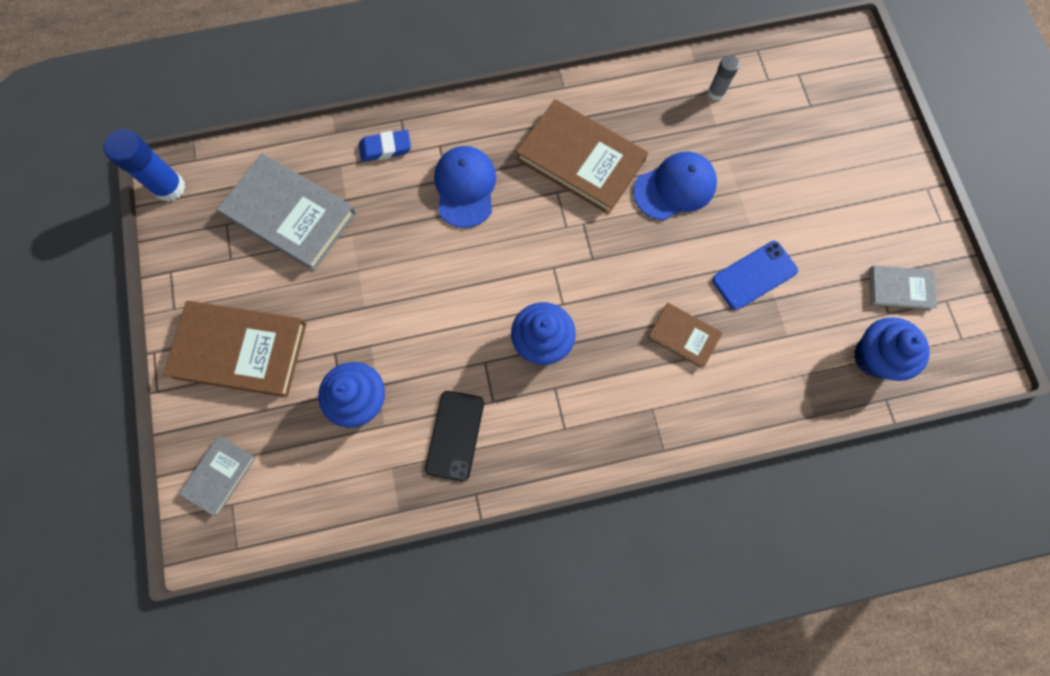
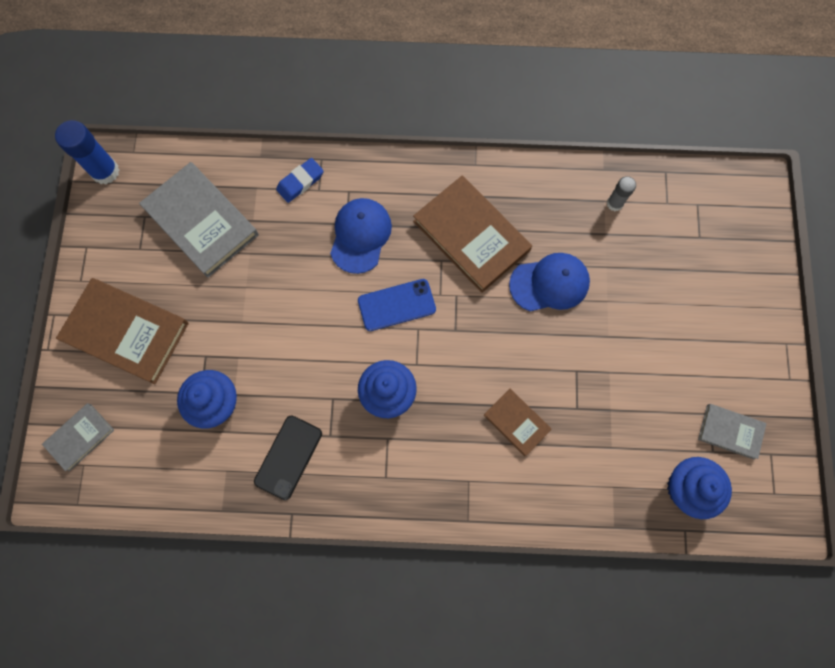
camera: 15 degrees right, 0 degrees up
blue eraser [359,130,411,162] -> blue eraser turned 45 degrees counterclockwise [276,158,324,203]
blue phone [712,241,798,310] -> blue phone moved to [358,279,436,331]

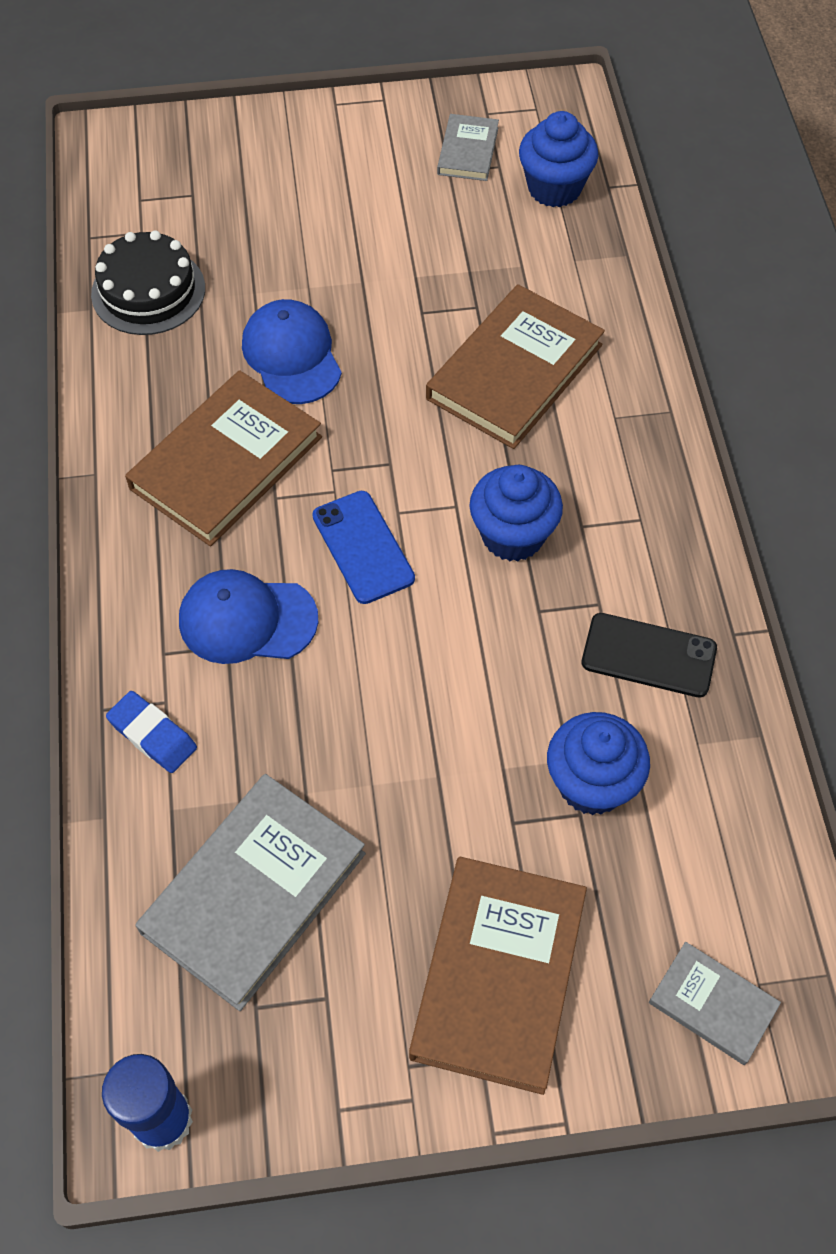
camera: 100 degrees left, 15 degrees down
brown book [484,389,552,456] -> brown book [426,284,605,449], size x1.90
grey glue stick [607,176,636,211] -> black cake [91,230,205,335]

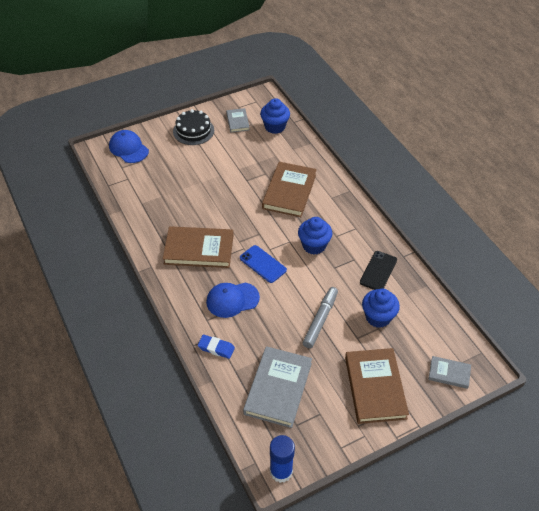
camera: 20 degrees left, 10 degrees down
black cake [91,230,205,335] -> black cake moved to [173,109,214,145]
brown book [125,370,322,546] -> brown book turned 75 degrees clockwise [163,226,234,268]
blue cap [242,299,342,404] -> blue cap moved to [109,130,149,163]
black phone [582,613,717,698] -> black phone turned 60 degrees counterclockwise [360,251,397,290]
none -> grey marker [303,287,338,348]

